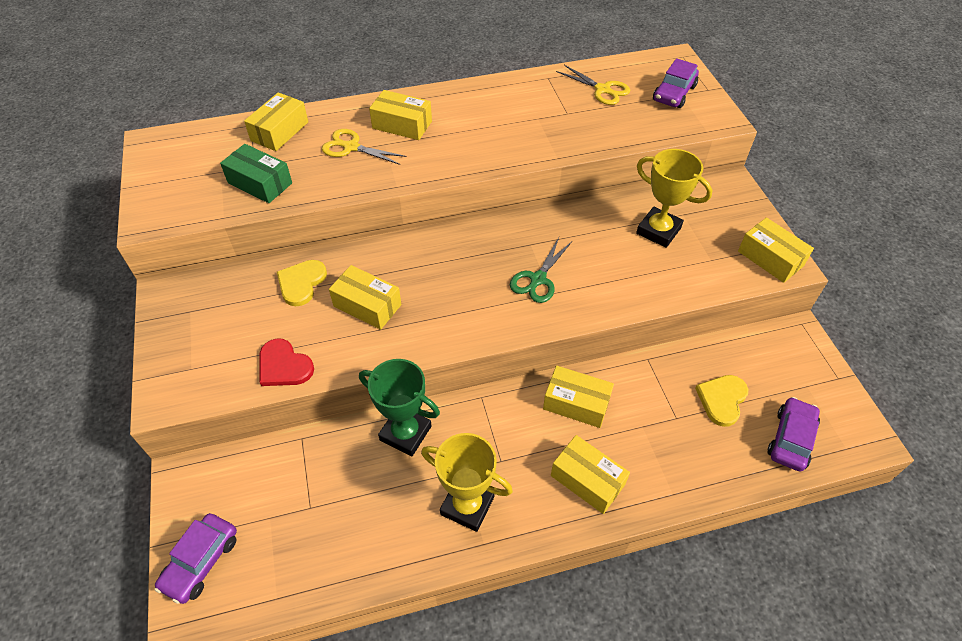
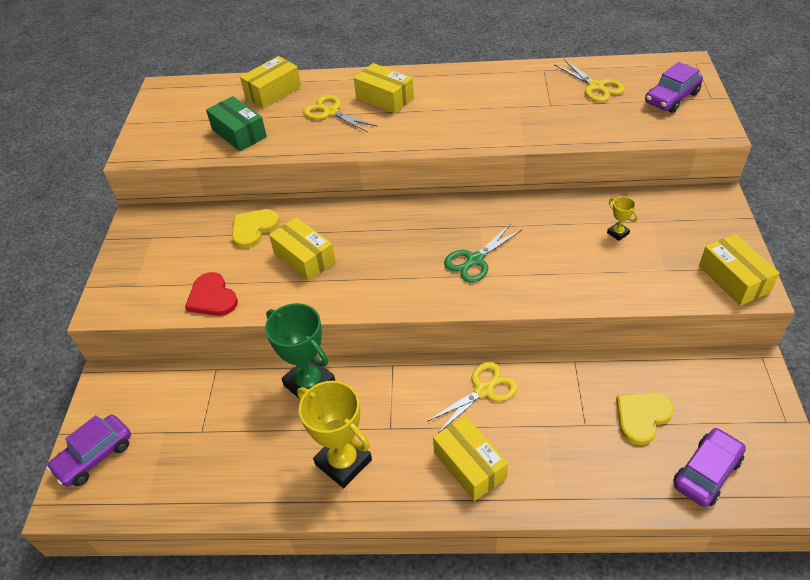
camera: 20 degrees right, 5 degrees down
yellow box [543,366,614,428] -> yellow scissors [427,362,518,433]
yellow trophy [636,149,712,248] -> yellow trophy [607,196,638,241], size x0.44

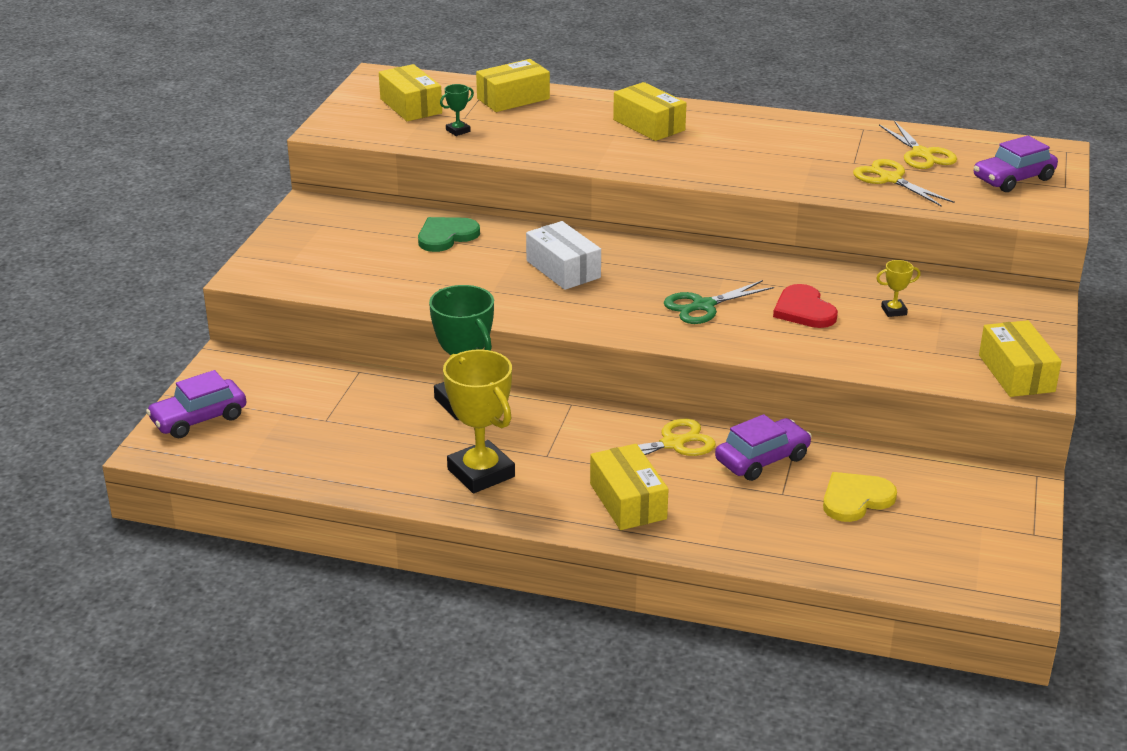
camera: 10 degrees right, 15 degrees down
red heart [185,272,238,316] -> red heart moved to [773,284,838,328]
green box [206,96,267,151] -> green trophy [440,84,474,136]
yellow heart [232,209,280,248] -> green heart [418,217,480,252]
yellow box [269,217,336,281] -> yellow box moved to [379,64,442,121]
yellow scissors [303,95,378,133] -> yellow scissors moved to [853,159,955,207]
yellow trophy [607,196,638,241] -> yellow trophy turned 75 degrees counterclockwise [876,260,921,317]
purple car [673,428,746,507] -> purple car moved to [715,414,812,481]
none -> white box [526,221,601,290]

